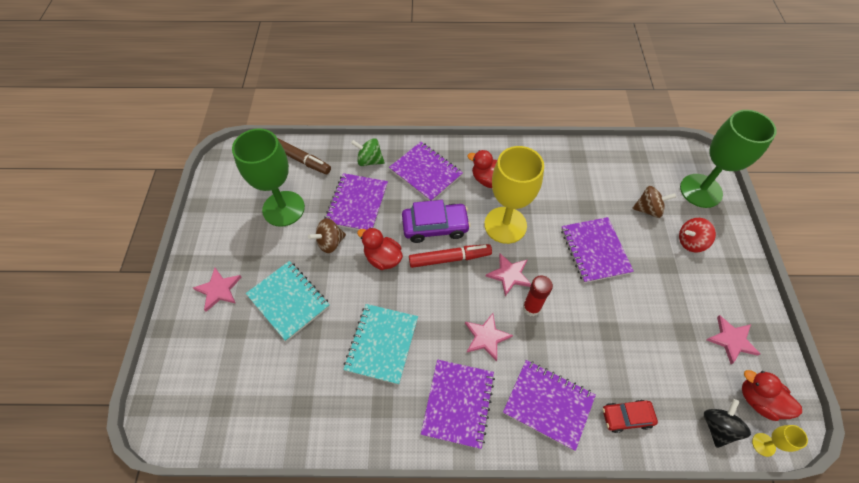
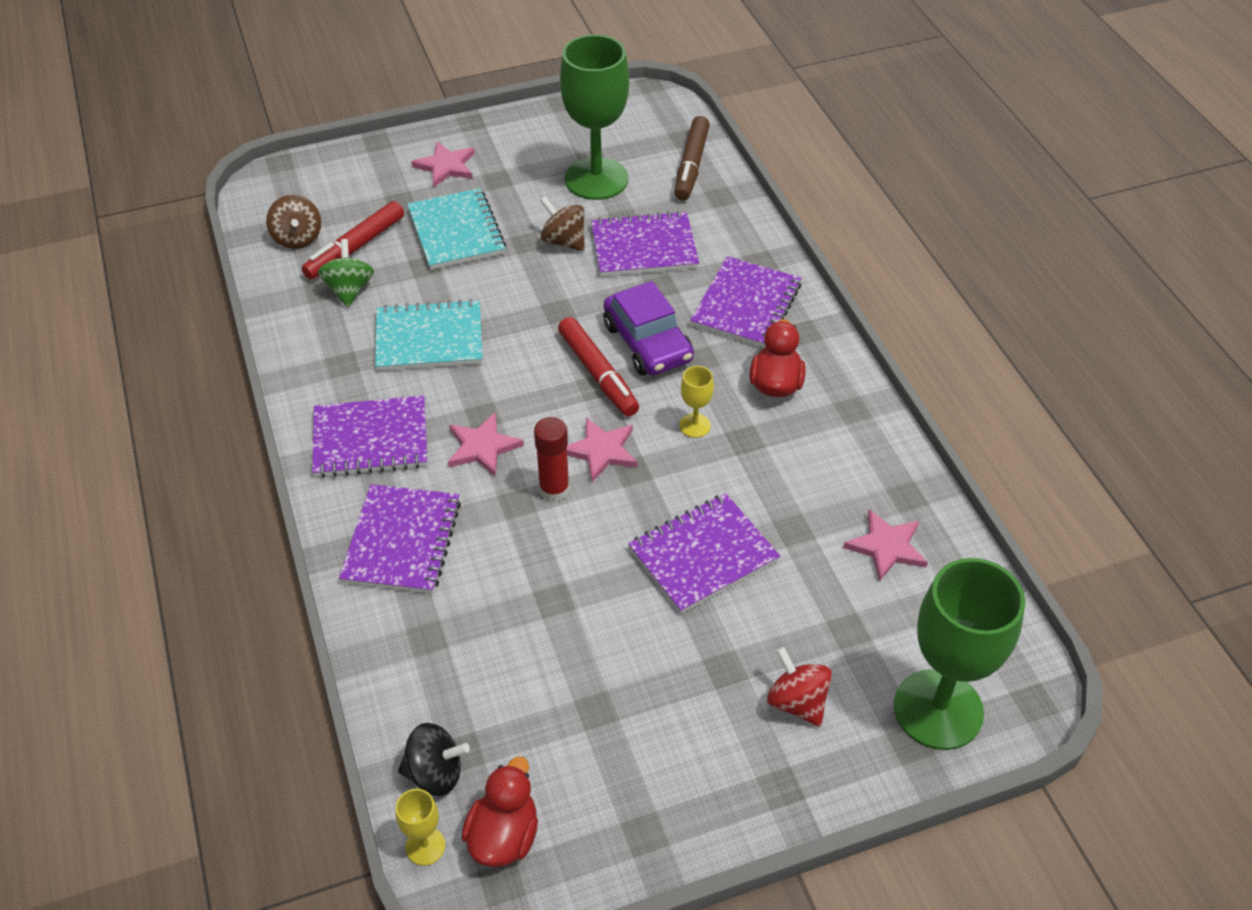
camera: 70 degrees right, 10 degrees down
turquoise notebook [246,261,330,342] -> turquoise notebook turned 45 degrees counterclockwise [407,188,506,270]
green spinning top [351,138,385,166] -> green spinning top moved to [318,239,374,307]
red duck [357,227,403,270] -> none
yellow goblet [484,146,544,244] -> yellow goblet [679,366,714,438], size x0.42
red car [603,400,658,433] -> none
brown spinning top [632,186,676,218] -> brown spinning top moved to [266,195,321,249]
pink star [707,315,760,364] -> pink star moved to [843,509,928,581]
none -> red marker [302,201,404,280]

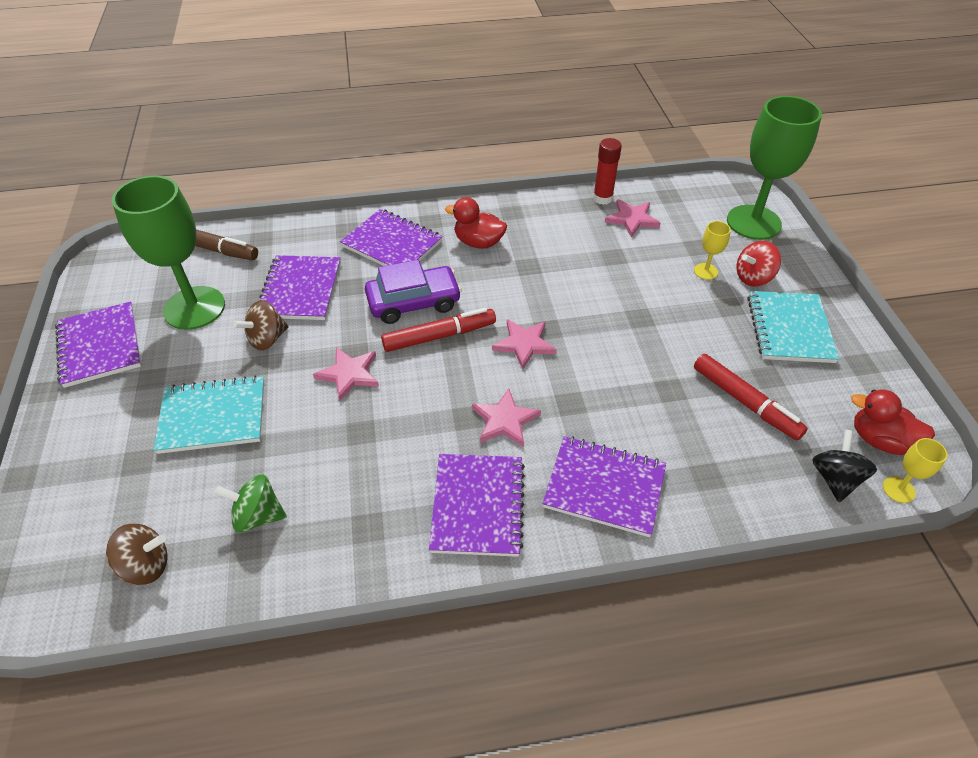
camera: 80 degrees left, 0 degrees up
red marker [302,201,404,280] -> red marker moved to [694,354,808,440]
turquoise notebook [375,299,483,371] -> turquoise notebook moved to [747,291,839,363]
pink star [411,141,475,187] -> pink star moved to [313,347,379,401]
red glue stick [534,417,570,502] -> red glue stick moved to [593,138,622,205]
purple notebook [628,493,780,614] -> purple notebook moved to [55,301,141,388]
yellow goblet [679,366,714,438] -> yellow goblet moved to [694,221,731,280]

